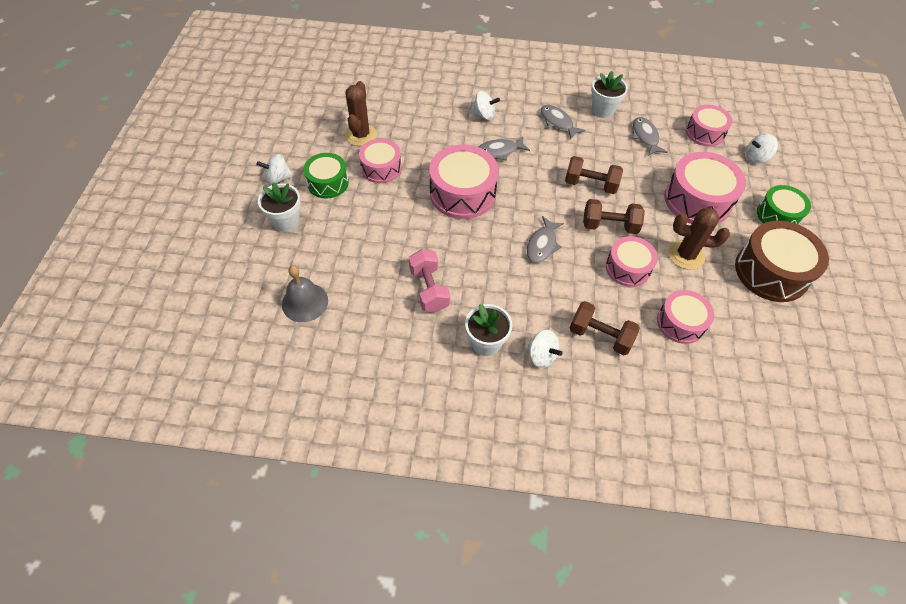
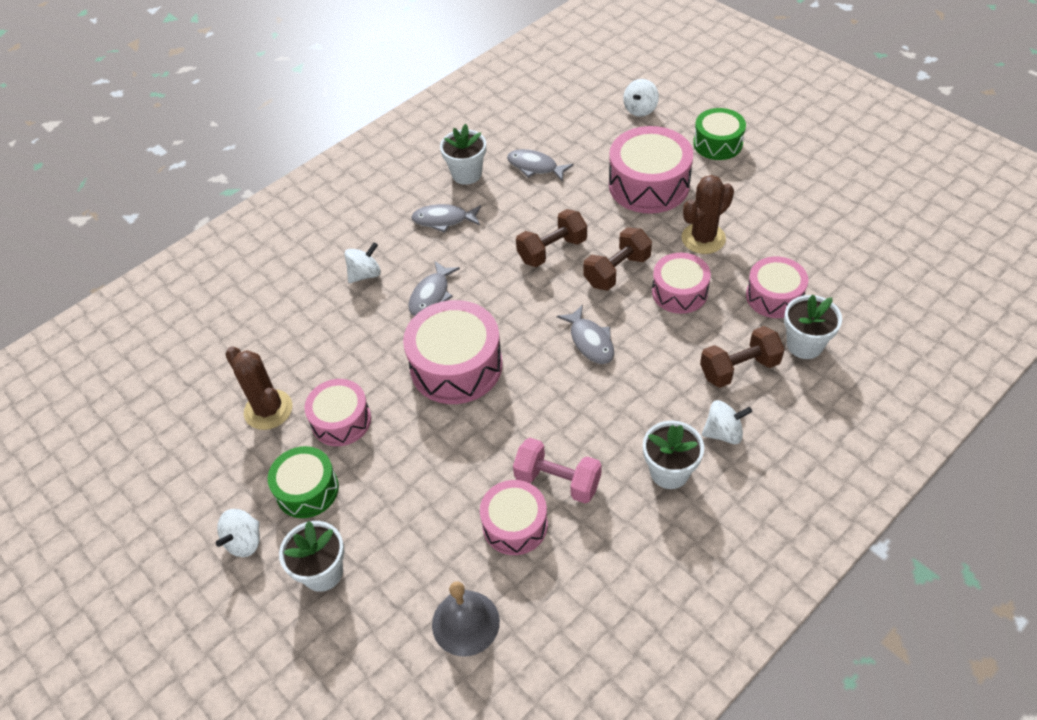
camera: 45 degrees left, 5 degrees down
pink drum [686,105,732,147] -> pink drum moved to [480,480,548,555]
brown drum [735,221,829,302] -> none
none -> white flower pot [784,295,842,359]

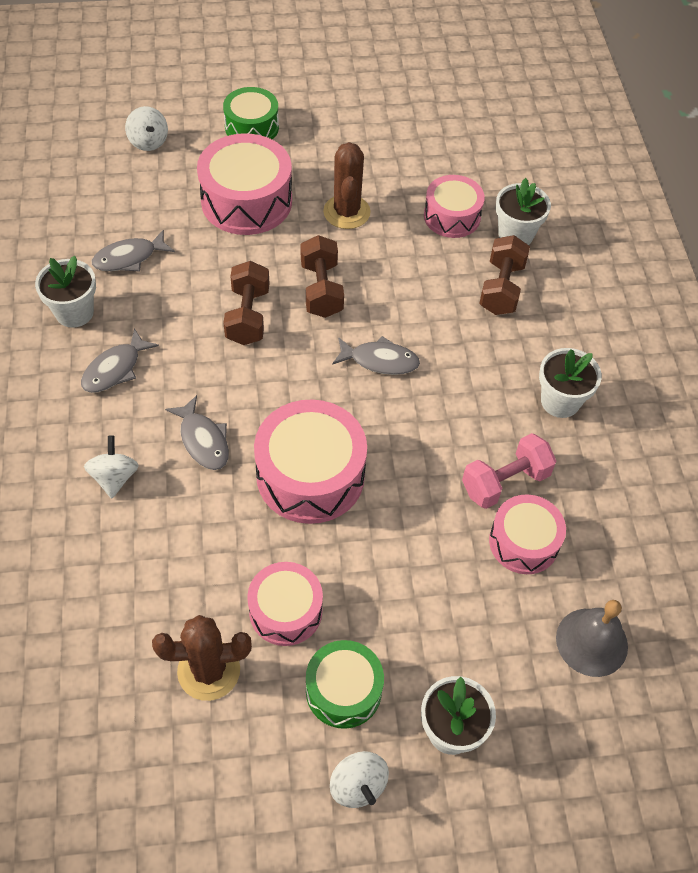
camera: 60 degrees left, 5 degrees up
pink drum [652,253,711,314] -> none
white spinning top [702,400,752,444] -> none

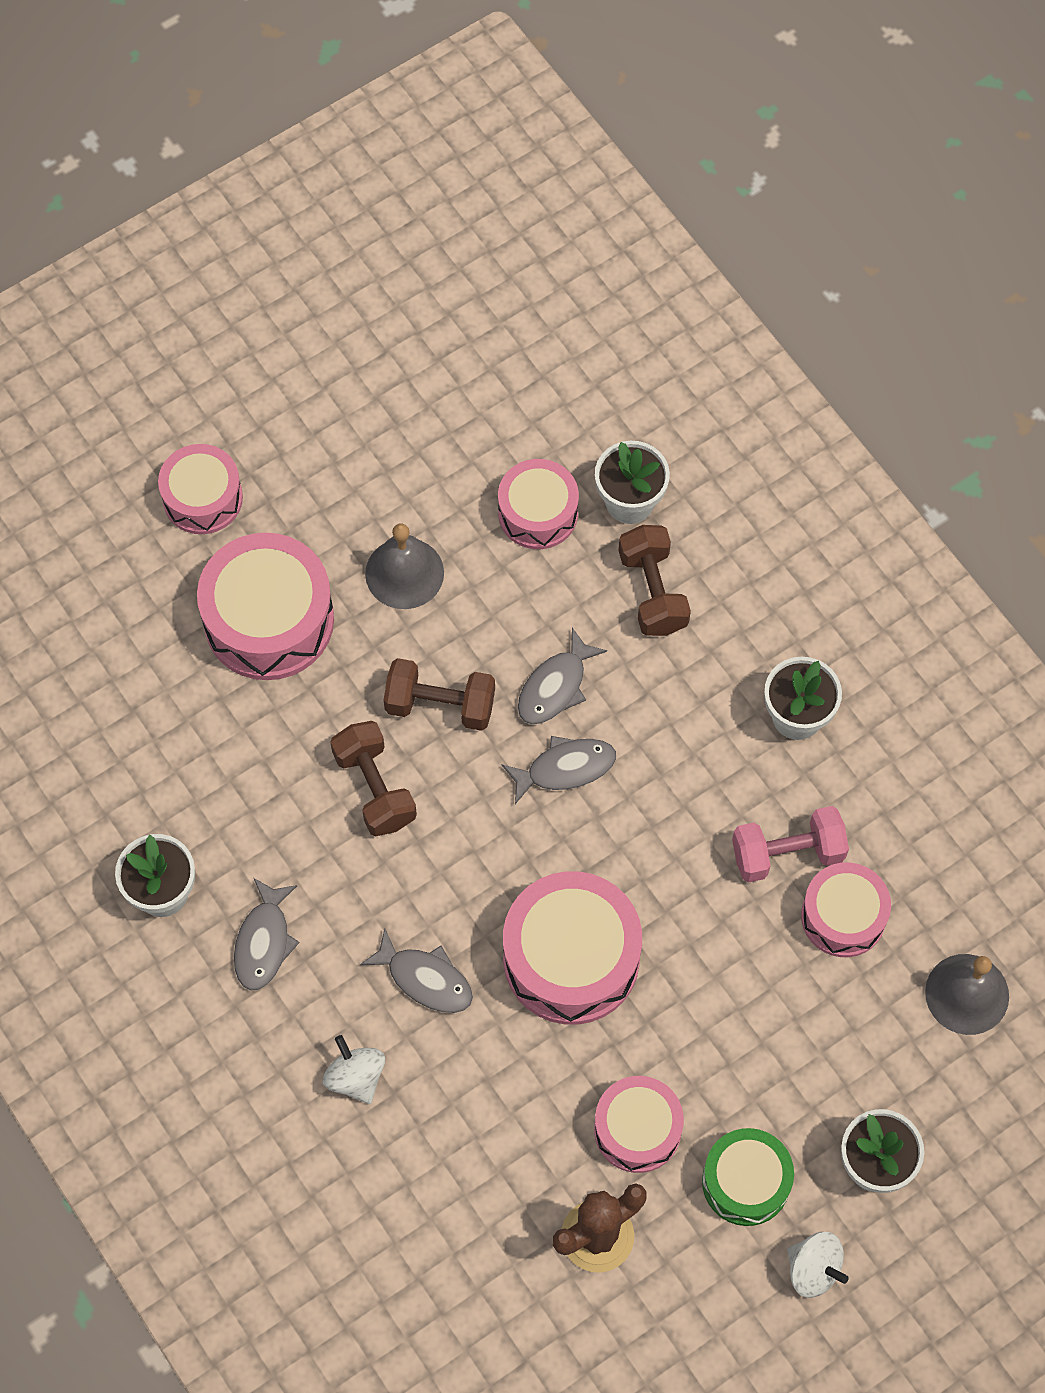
camera: 25 degrees left, 10 degrees up
grey fish [92,230,175,271] -> grey fish moved to [518,628,607,724]
white spinning top [125,106,168,151] -> none
green drum [223,87,279,140] -> pink drum [158,444,243,534]
brown dumbbell [301,235,344,318] -> brown dumbbell turned 45 degrees counterclockwise [384,658,495,731]
brown cactus [323,142,371,229] -> grey bell [365,523,444,609]
pink dumbbell [462,433,556,509] -> pink dumbbell turned 45 degrees clockwise [732,806,849,883]

